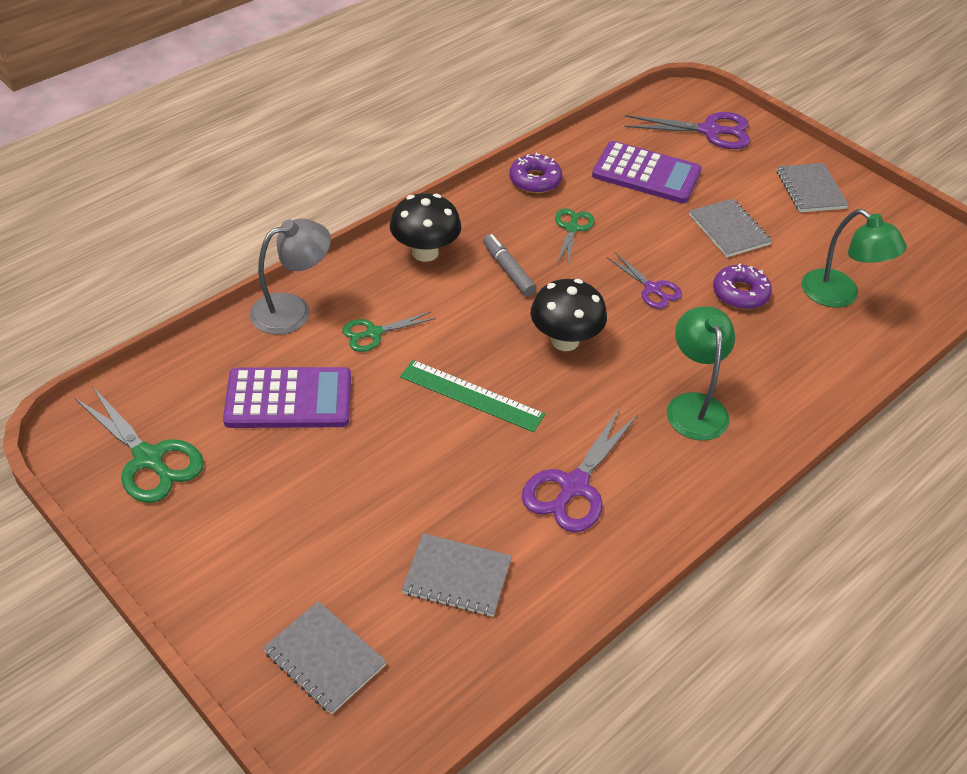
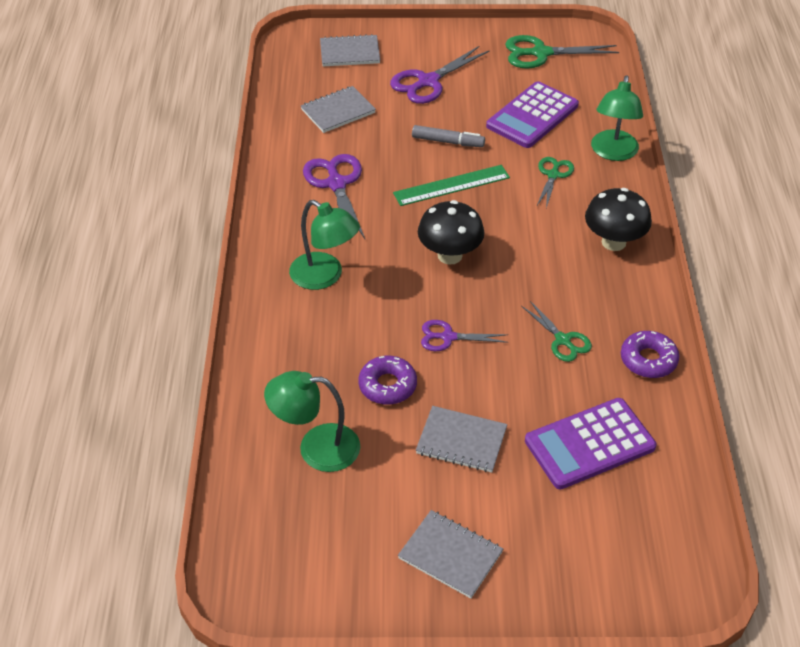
camera: 135 degrees right, 0 degrees up
grey lamp [250,218,331,335] -> green lamp [591,75,643,161]
grey marker [483,234,537,296] -> grey marker moved to [412,125,485,147]
purple scissors [624,112,751,149] -> purple scissors moved to [390,46,489,104]

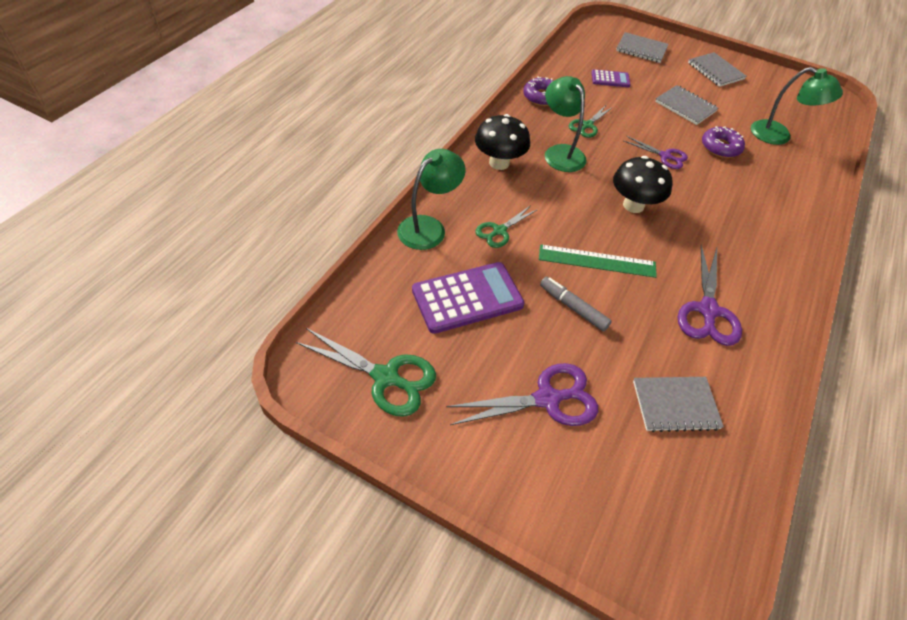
camera: 155 degrees left, 5 degrees up
green lamp [289,200,360,290] -> green lamp moved to [545,76,587,172]
grey notebook [320,34,380,66] -> grey notebook moved to [616,32,669,63]
green scissors [522,301,592,362] -> green scissors turned 135 degrees counterclockwise [569,105,613,138]
purple calculator [525,398,656,489] -> purple calculator [591,69,631,87], size x0.53

